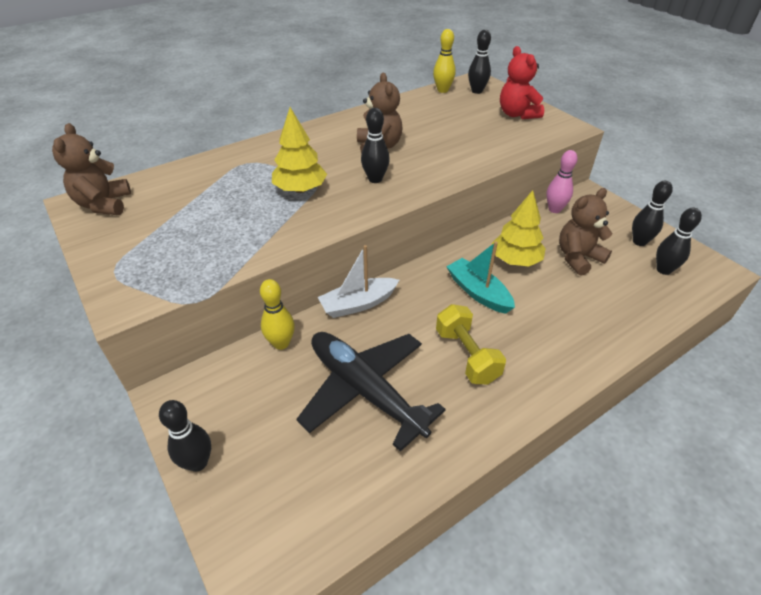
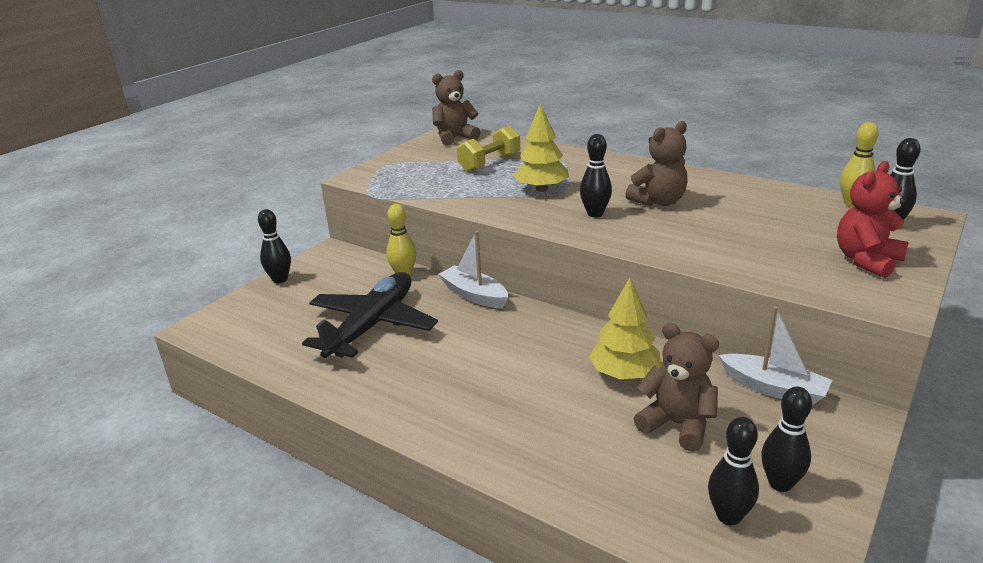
camera: 70 degrees right, 15 degrees down
yellow dumbbell [436,304,506,384] -> yellow dumbbell moved to [457,125,520,172]
turquoise boat [446,241,515,314] -> none
pink bowling pin [546,150,578,213] -> white boat [718,306,832,405]

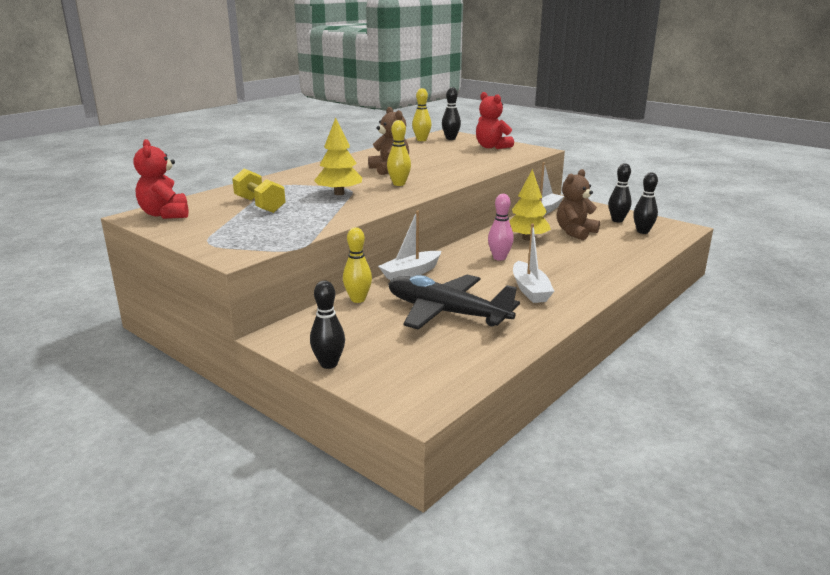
camera: 85 degrees left, 5 degrees down
brown teddy bear [432,70,480,146] -> red teddy bear [134,139,189,219]
black bowling pin [580,134,612,217] -> yellow bowling pin [387,120,411,186]
none -> pink bowling pin [488,194,514,261]
none -> white boat [513,223,554,303]

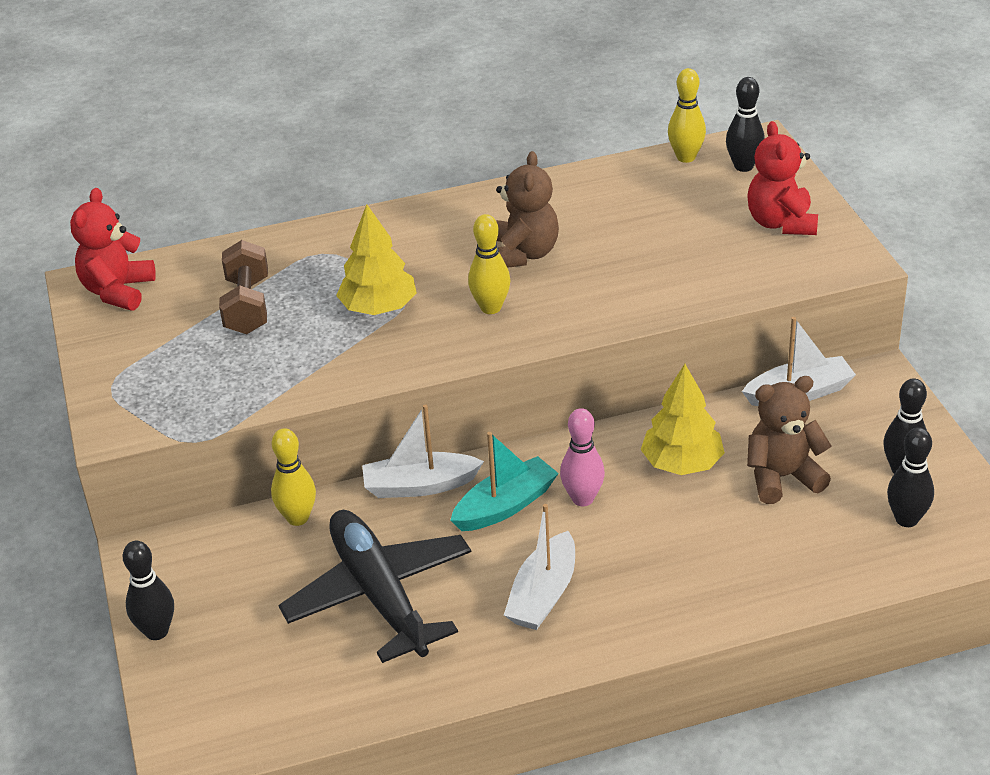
camera: 35 degrees right, 15 degrees up
yellow dumbbell [232,169,286,213] -> brown dumbbell [219,240,268,334]
none -> turquoise boat [450,432,559,531]

